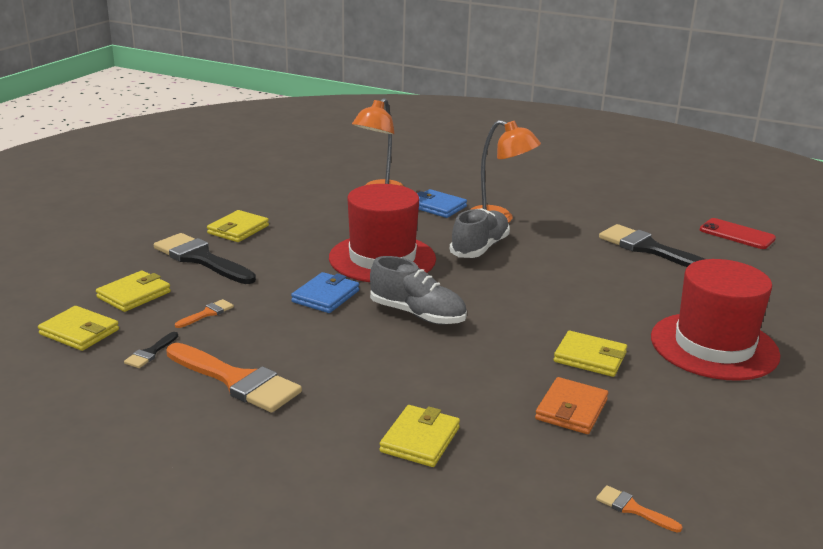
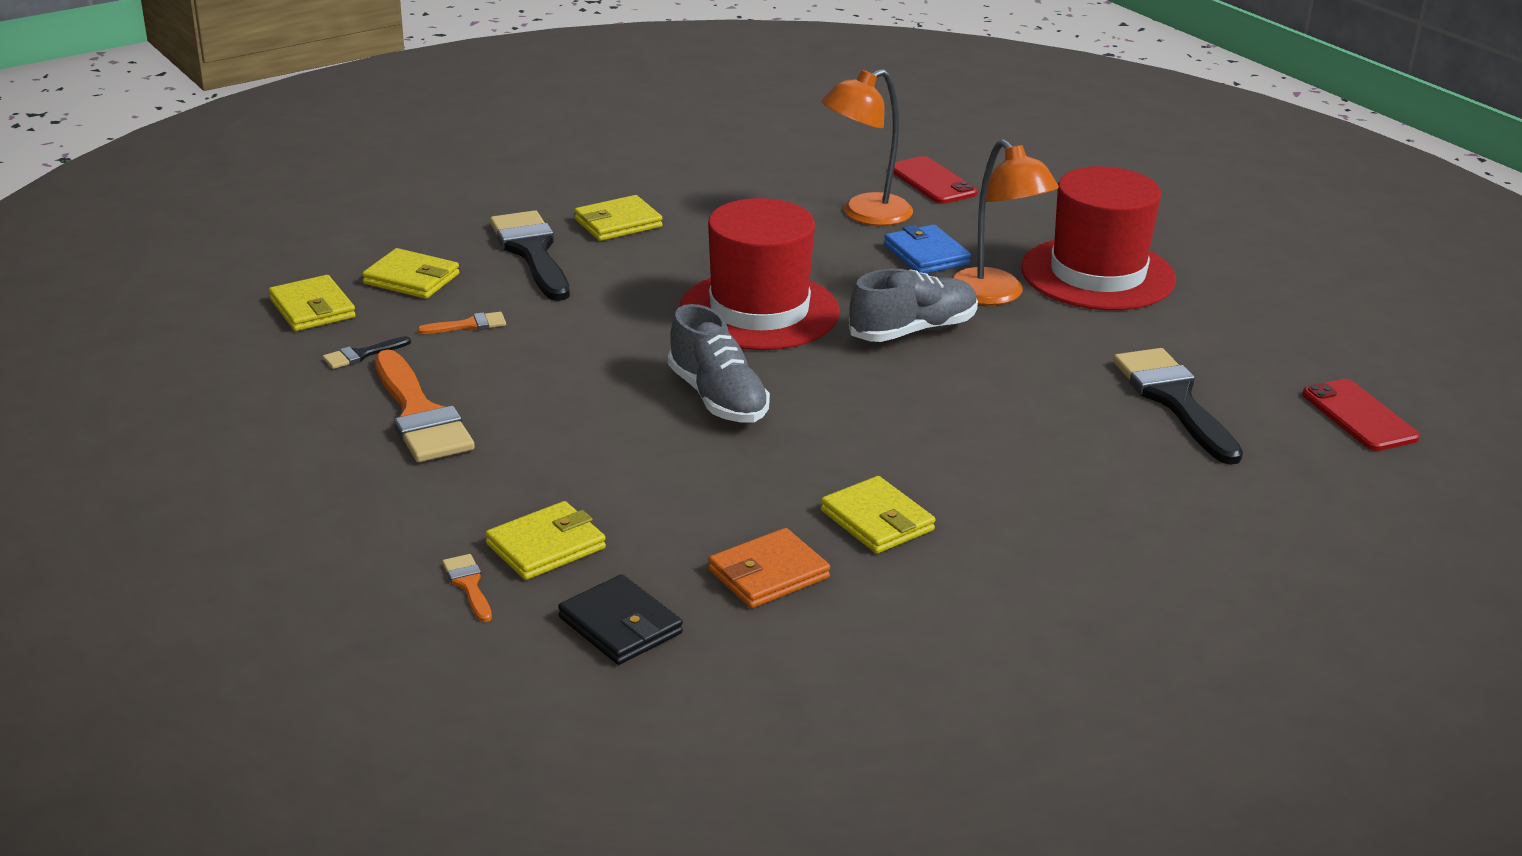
camera: 30 degrees right, 5 degrees up
yellow wallet [96,270,171,312] -> yellow wallet turned 45 degrees clockwise [362,248,459,299]
blue wallet [291,272,359,313] -> none
orange brush [596,485,683,533] -> orange brush moved to [442,554,492,622]
red hat [651,259,781,381] -> red hat moved to [1021,166,1176,310]
none -> black wallet [558,574,683,665]
none -> red phone [893,156,977,204]

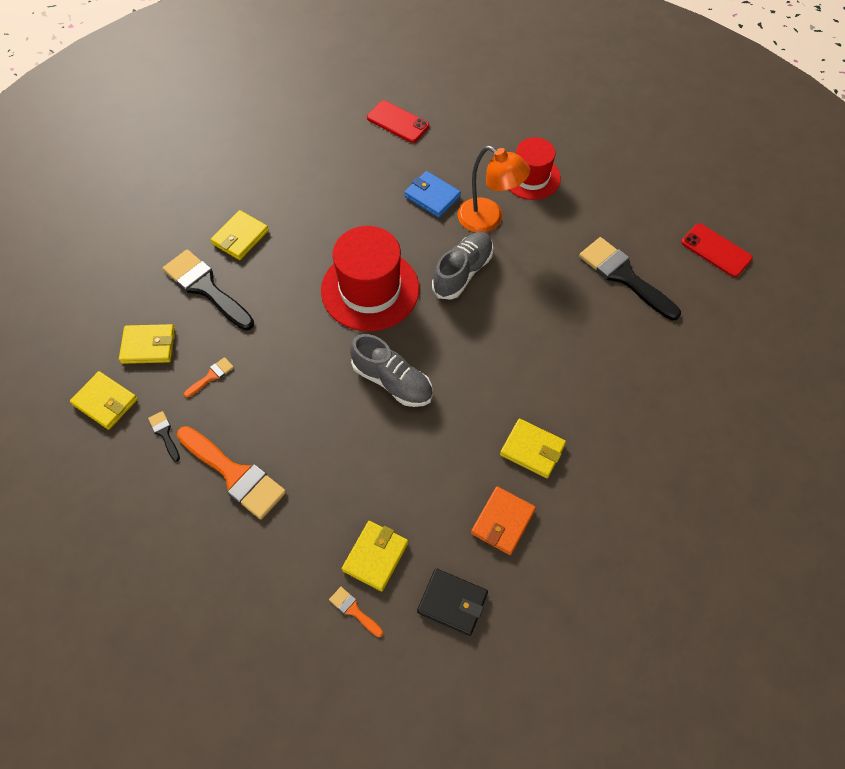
camera: 25 degrees left, 30 degrees up
black brush [323,336,411,369] -> black brush turned 120 degrees clockwise [148,411,180,462]
orange lamp [821,69,913,226] -> none
red hat [1021,166,1176,310] -> red hat [509,137,561,200], size x0.64

